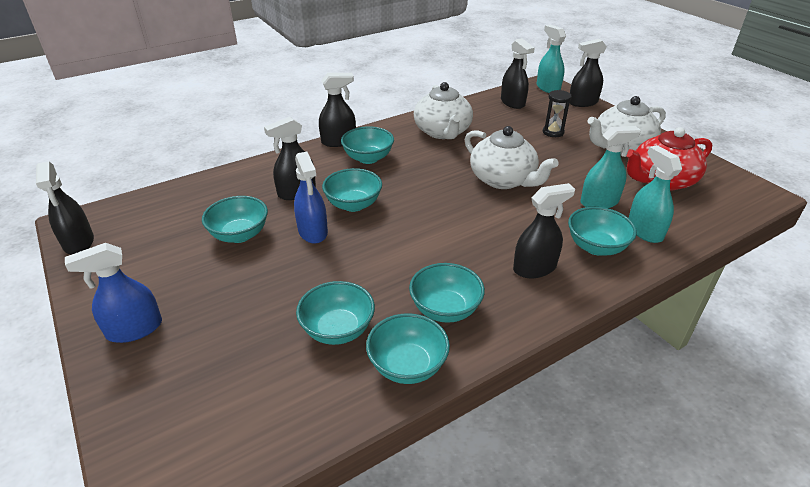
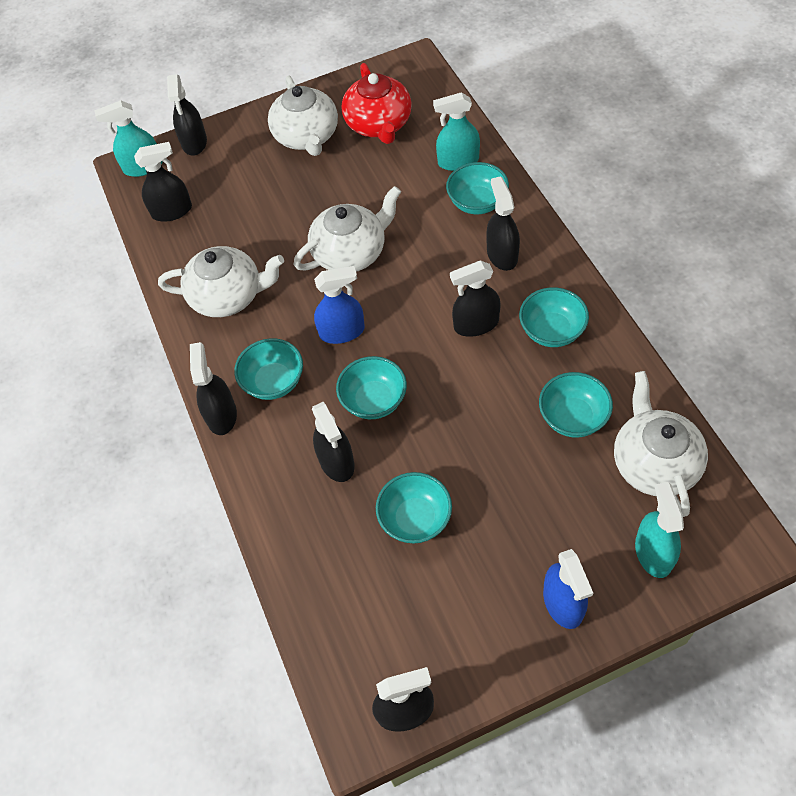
camera: 75 degrees left, 20 degrees up
blue spray bottle [294,152,328,244] -> blue spray bottle moved to [314,266,365,344]
turquoise bowl [366,313,450,384] -> none
black hourglass [543,90,572,137] -> none
turquoise spray bottle [581,126,641,208] -> turquoise spray bottle moved to [635,482,684,578]
none -> black spray bottle [450,261,501,337]
none -> white teapot [614,371,708,517]

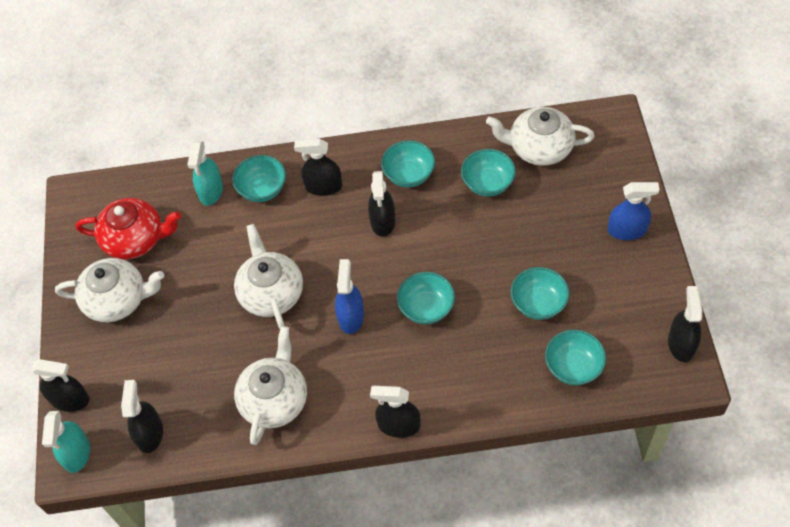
camera: 75 degrees left, 0 degrees up
turquoise bowl [234,338,303,400] -> turquoise bowl moved to [545,329,606,385]
black spray bottle [312,402,355,482] -> none
turquoise spray bottle [635,482,684,578] -> none

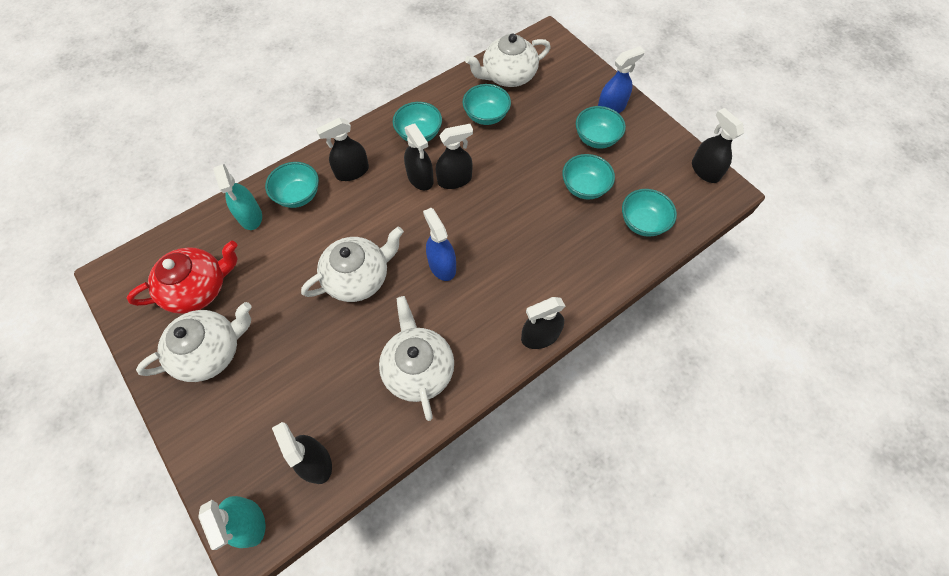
camera: 35 degrees left, 5 degrees up
black spray bottle [31,359,89,412] -> black spray bottle moved to [436,124,473,189]
white teapot [234,224,303,329] -> white teapot turned 105 degrees clockwise [301,226,404,302]
turquoise bowl [397,272,455,324] -> turquoise bowl moved to [576,106,626,149]

